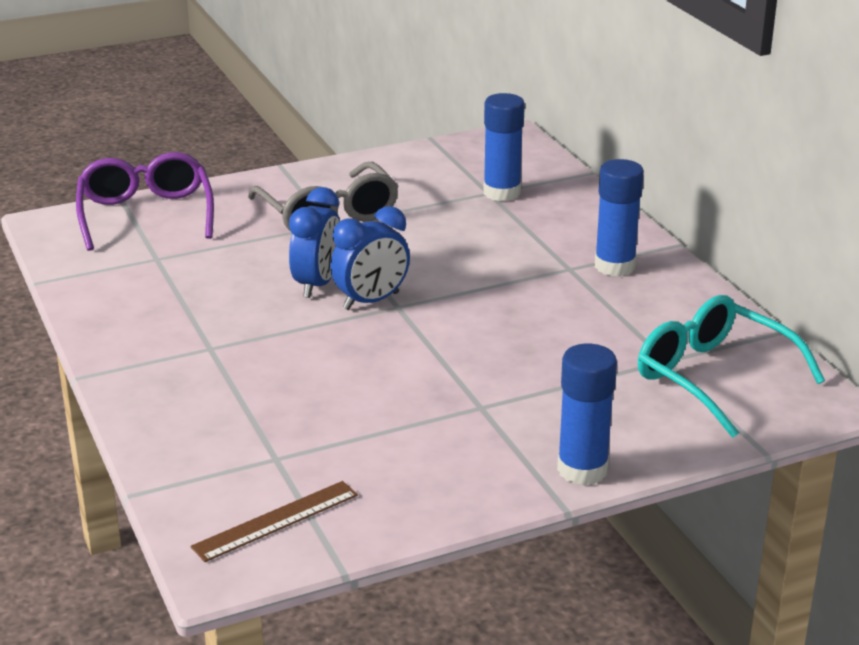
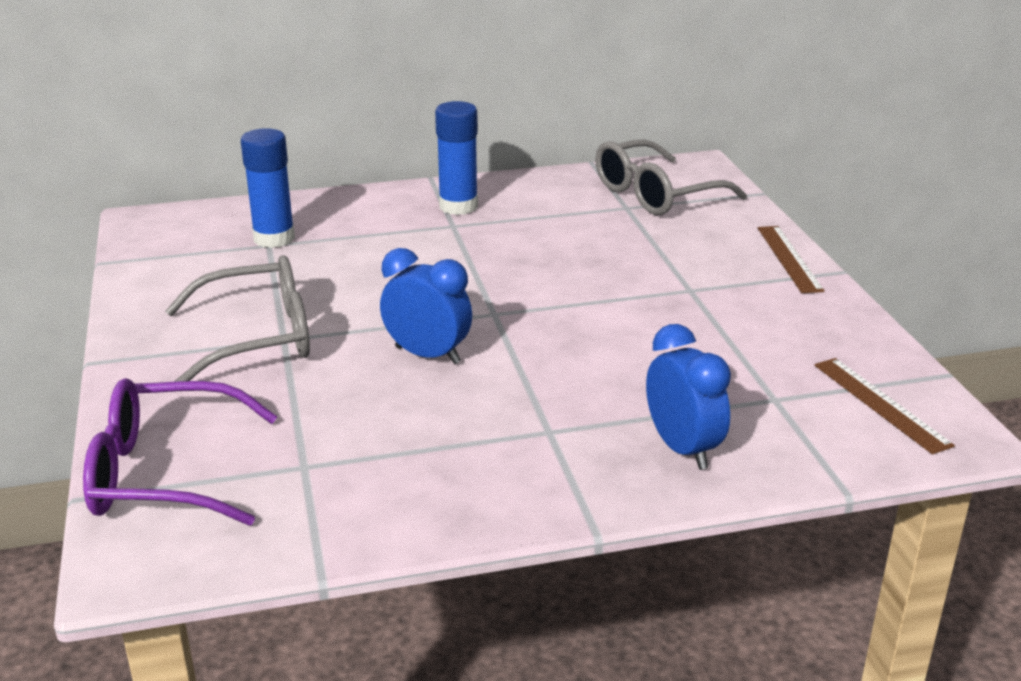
camera: 80 degrees left, 0 degrees up
blue clock [330,206,410,310] -> blue clock moved to [646,324,731,470]
blue glue stick [557,344,617,486] -> brown ruler [758,226,825,293]
turquoise glasses [638,295,825,438] -> grey glasses [595,139,747,215]

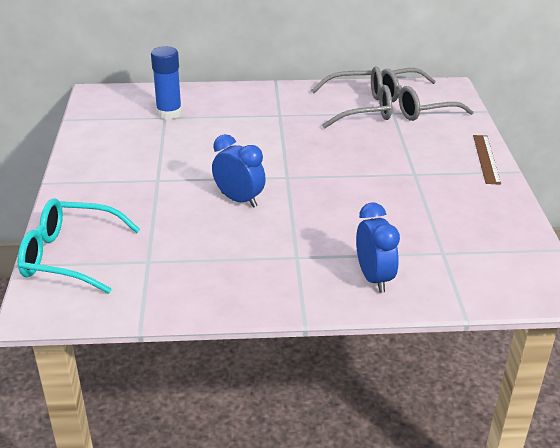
camera: 10 degrees right, 5 degrees up
purple glasses [83,378,277,526] -> turquoise glasses [18,198,140,294]
grey glasses [165,255,310,382] -> grey glasses moved to [311,67,392,129]
blue glue stick [435,101,478,215] -> none
brown ruler [814,358,955,454] -> none

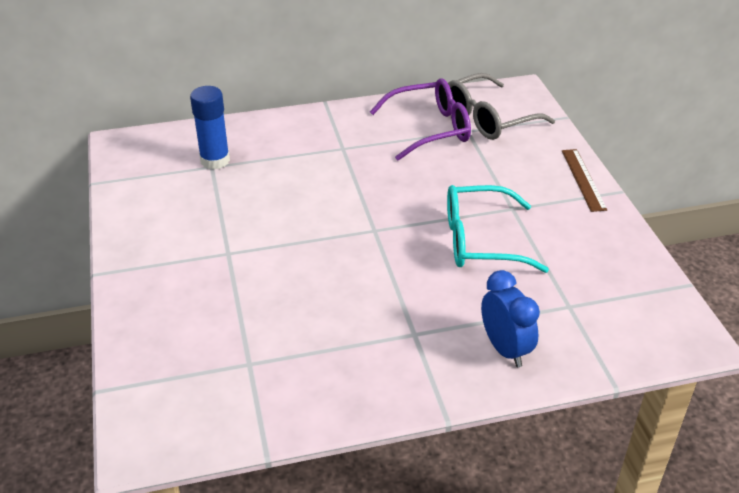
camera: 10 degrees left, 5 degrees up
turquoise glasses [18,198,140,294] -> turquoise glasses moved to [447,185,549,273]
blue clock [212,134,266,208] -> none
grey glasses [311,67,392,129] -> purple glasses [370,78,471,161]

